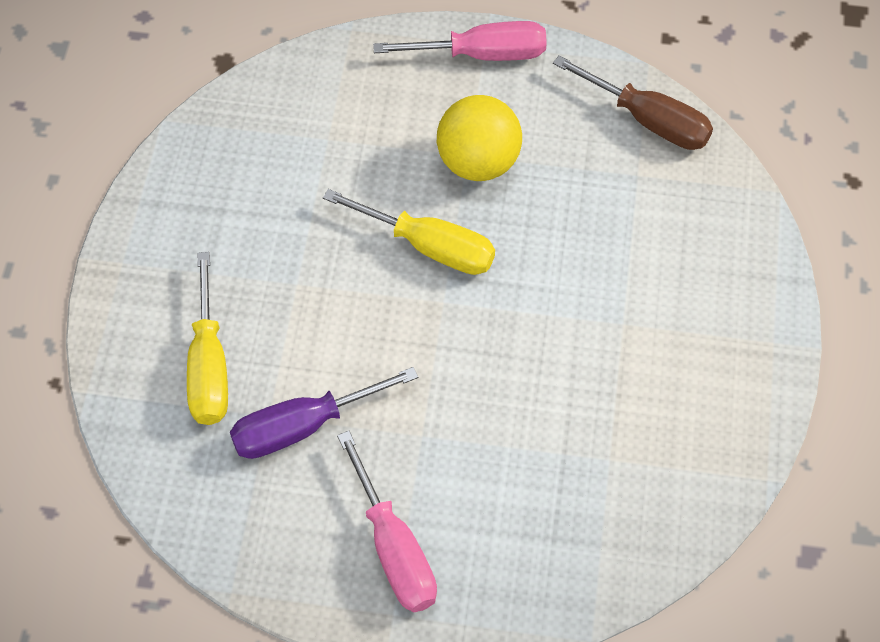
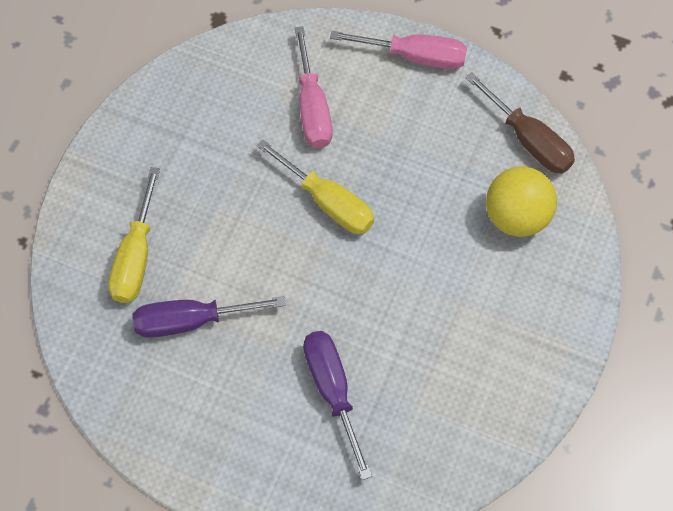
camera: 15 degrees right, 5 degrees up
pink screwdriver [337,431,437,612] -> pink screwdriver moved to [295,26,332,148]
yellow ball [437,95,522,181] -> yellow ball moved to [486,166,557,237]
none -> purple screwdriver [303,331,372,480]

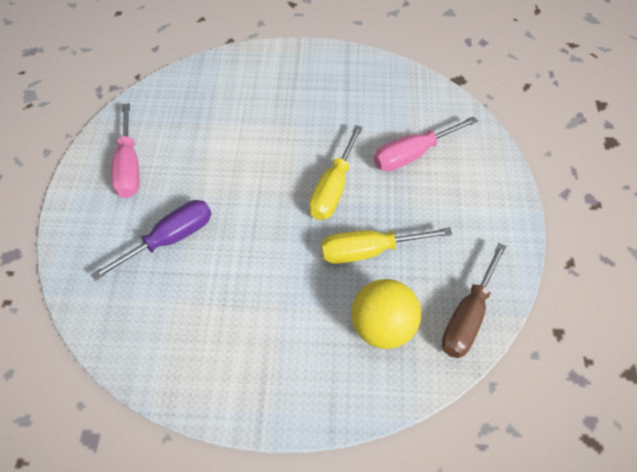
camera: 70 degrees right, 10 degrees down
yellow screwdriver [108,167,160,303] -> yellow screwdriver moved to [321,227,452,264]
purple screwdriver [133,296,286,338] -> none
pink screwdriver [330,31,467,70] -> pink screwdriver moved to [111,103,139,198]

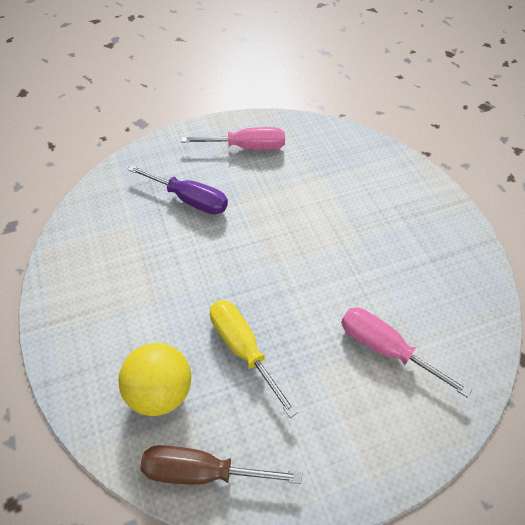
camera: 65 degrees right, 0 degrees up
pink screwdriver [111,103,139,198] -> pink screwdriver turned 150 degrees counterclockwise [181,127,285,150]
yellow screwdriver [309,125,363,220] -> none

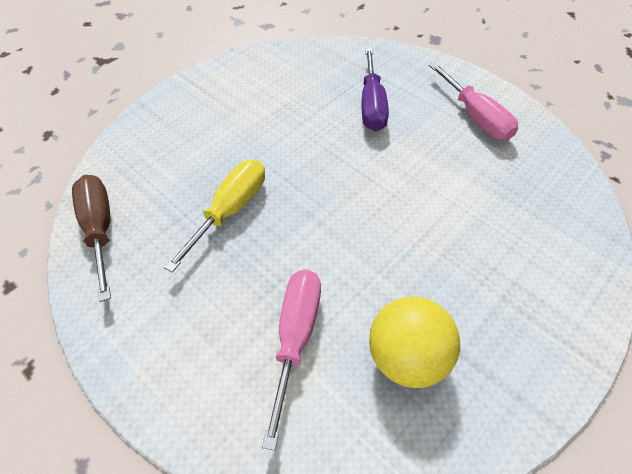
camera: 65 degrees right, 0 degrees up
yellow ball [118,343,191,416] -> yellow ball moved to [369,297,460,388]

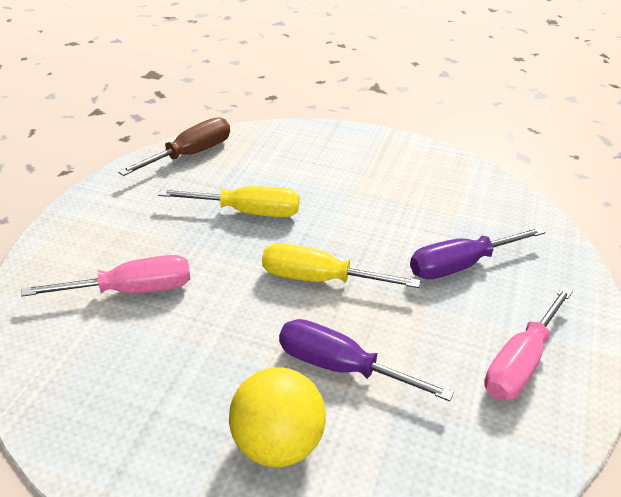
camera: 65 degrees right, 15 degrees down
yellow ball [369,297,460,388] -> yellow ball moved to [229,367,326,467]
none -> yellow screwdriver [262,243,420,288]
none -> purple screwdriver [279,319,454,401]

